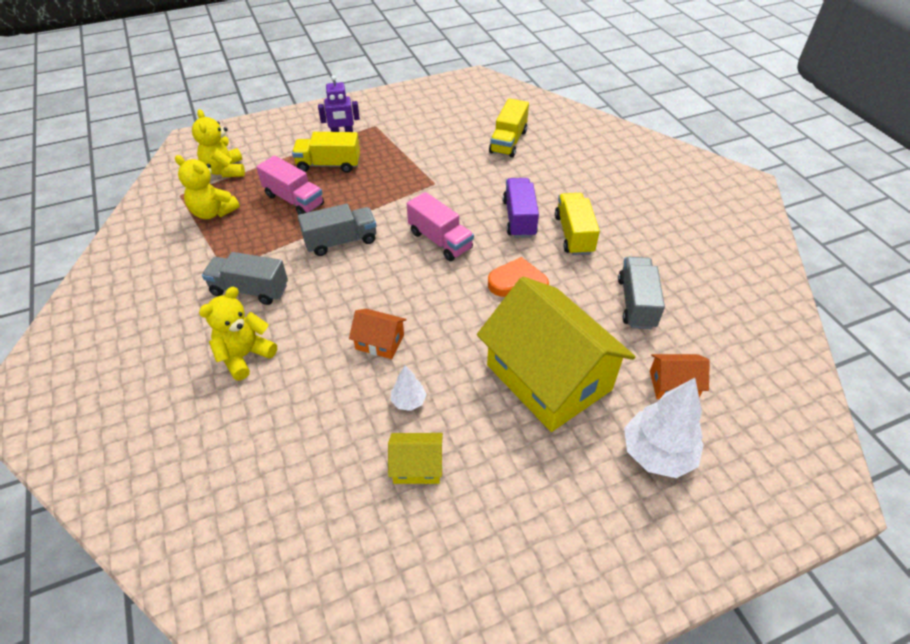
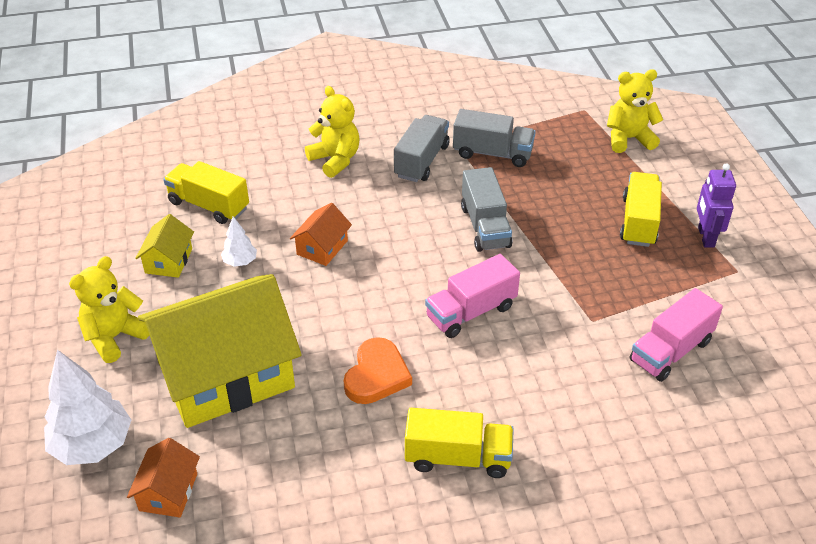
camera: 100 degrees right, 5 degrees down
yellow teddy bear [175,155,240,219] -> yellow teddy bear moved to [69,256,149,363]
pink truck [256,155,324,214] -> pink truck moved to [630,288,723,382]
yellow truck [489,98,529,158] -> yellow truck moved to [163,161,249,224]
purple truck [503,178,539,238] -> none
grey truck [618,257,665,329] -> grey truck moved to [453,109,536,167]

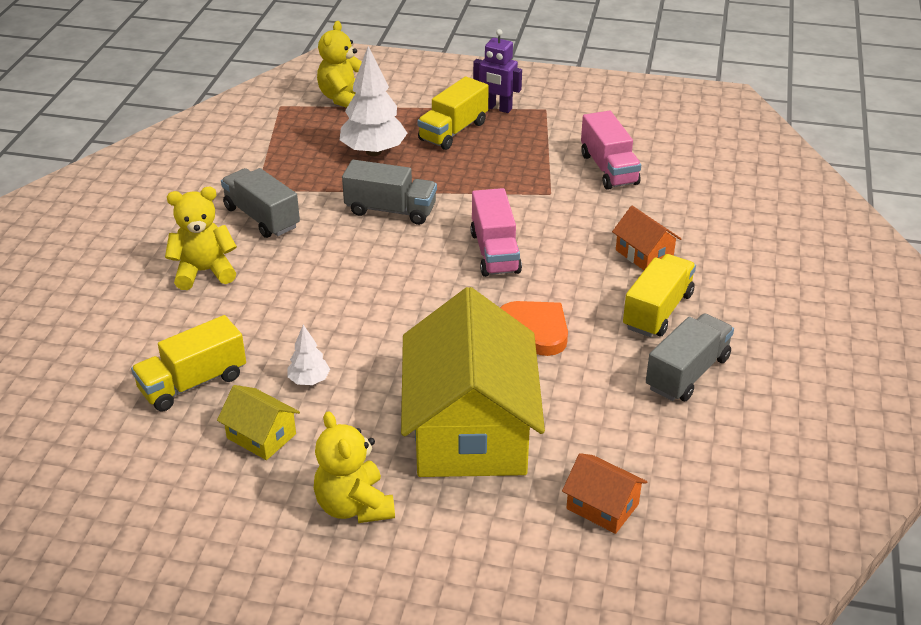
camera: 65 degrees left, 5 degrees down
white tree [44,350,131,465] -> white tree moved to [340,46,407,156]
orange house [290,203,352,266] -> orange house moved to [612,206,681,270]
grey truck [453,109,536,167] -> grey truck moved to [646,313,734,401]
yellow truck [620,172,662,247] -> yellow truck turned 90 degrees counterclockwise [417,77,489,150]

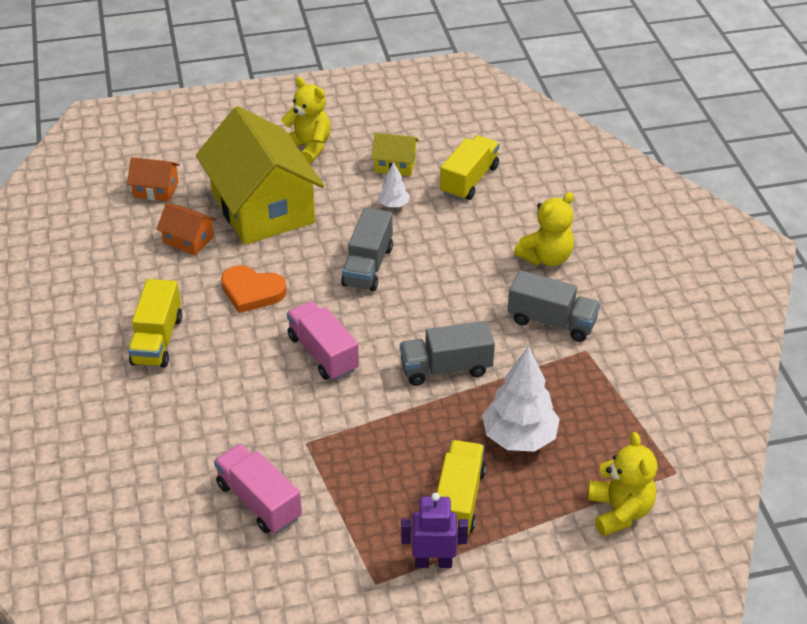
camera: 155 degrees right, 5 degrees up
orange house [612,206,681,270] -> orange house moved to [156,203,216,255]
grey truck [646,313,734,401] -> grey truck moved to [341,208,393,291]

